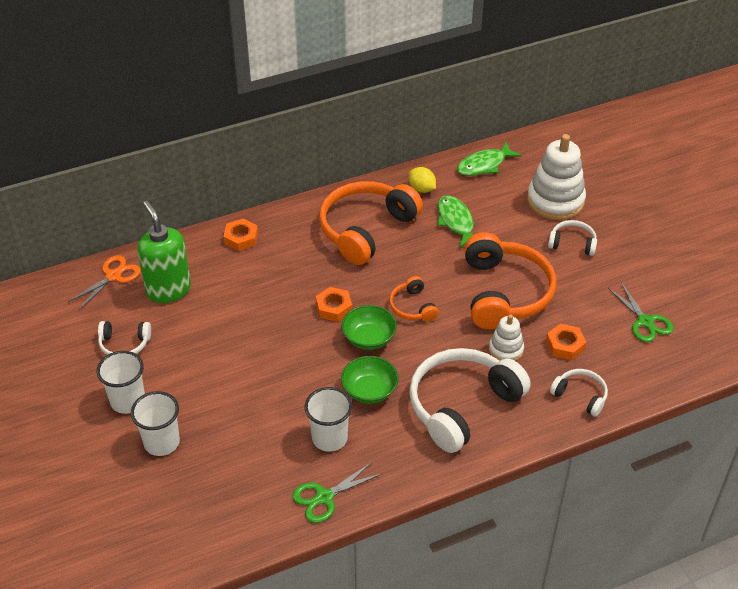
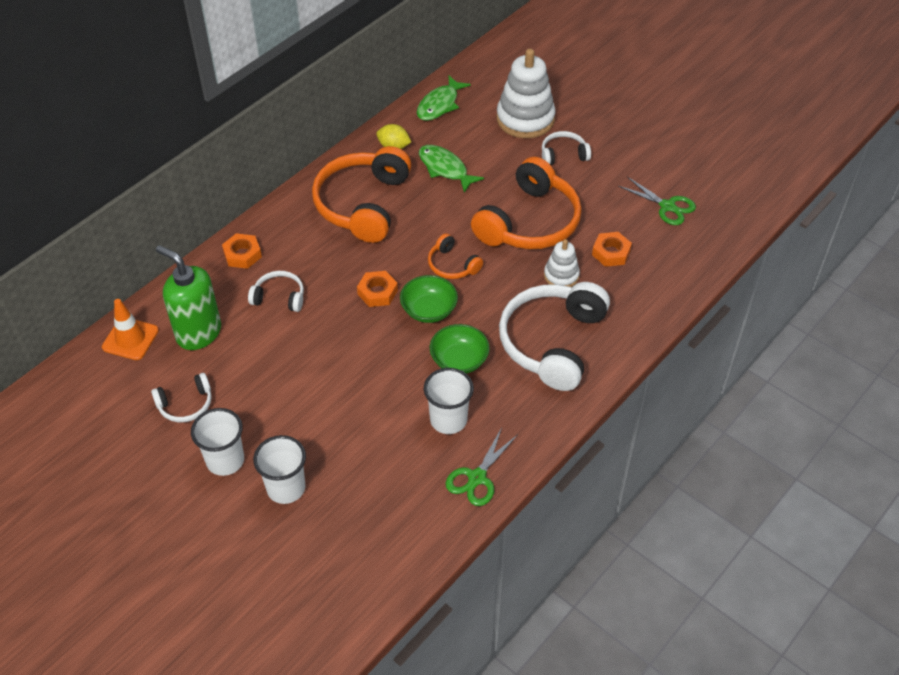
camera: 25 degrees left, 5 degrees up
orange scissors [68,255,141,310] -> orange traffic cone [102,299,159,360]
orange headphones [464,232,556,330] -> orange headphones turned 60 degrees clockwise [471,157,582,249]
white headphones [550,369,608,417] -> white headphones moved to [248,271,304,312]

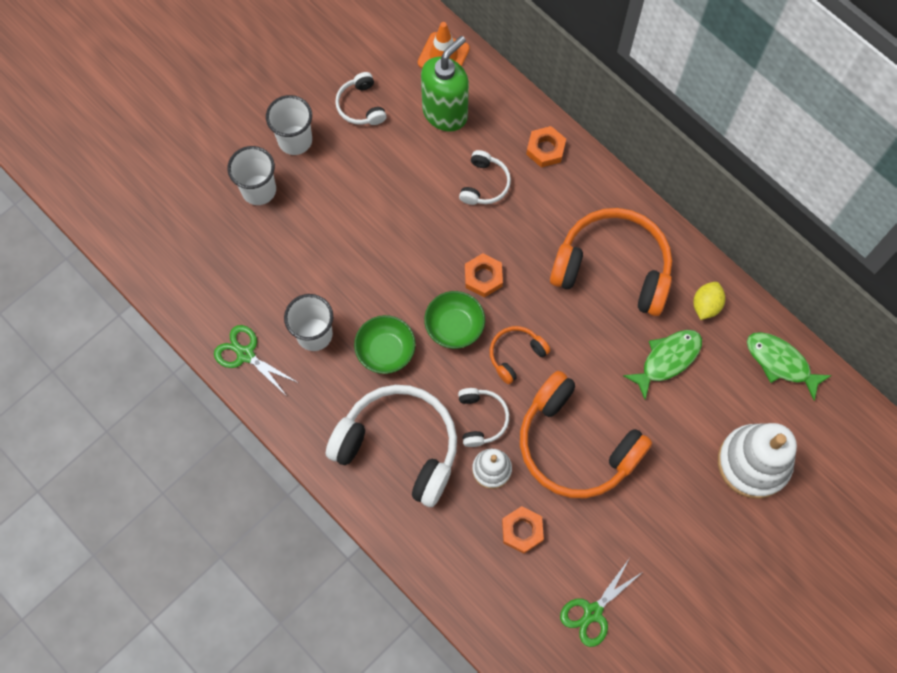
camera: 95 degrees right, 20 degrees up
white headphones [542,131,591,165] -> white headphones moved to [458,388,509,447]

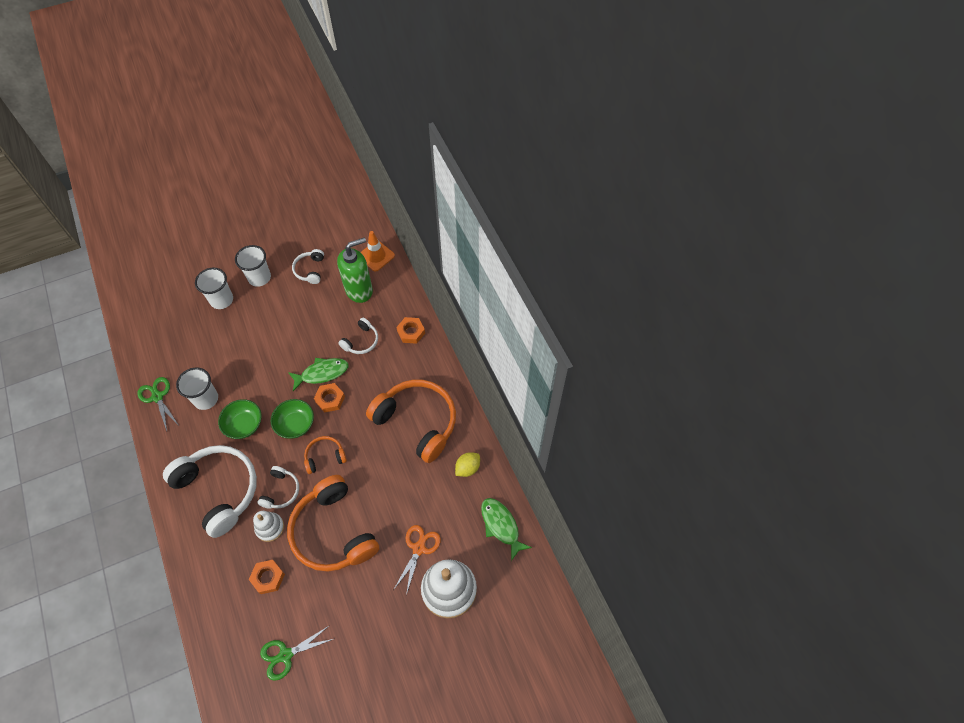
camera: 20 degrees right, 10 degrees down
green fish [623,330,702,400] -> green fish moved to [288,358,349,391]
none -> orange scissors [394,525,441,595]

